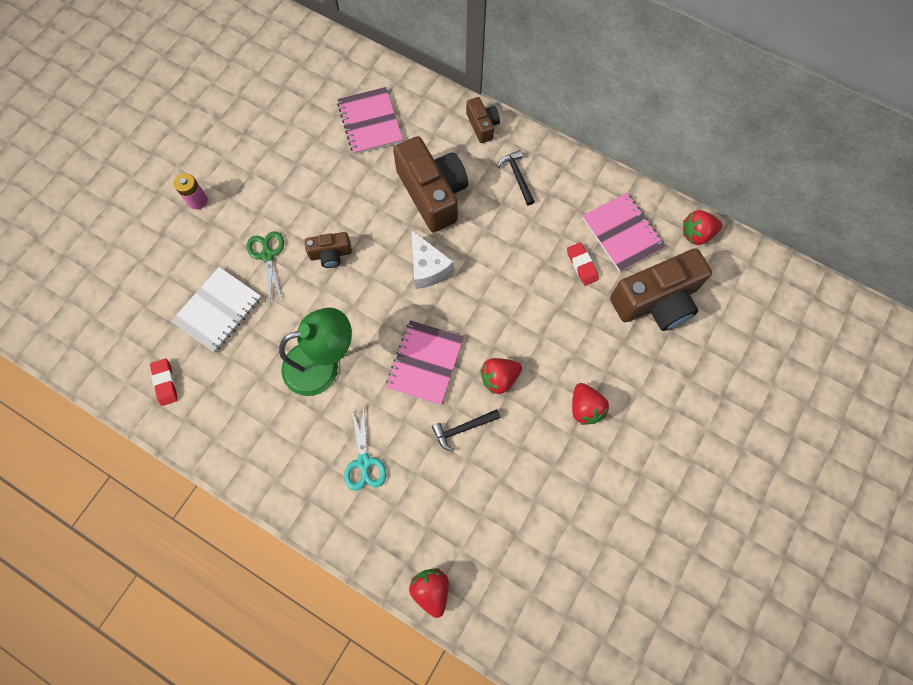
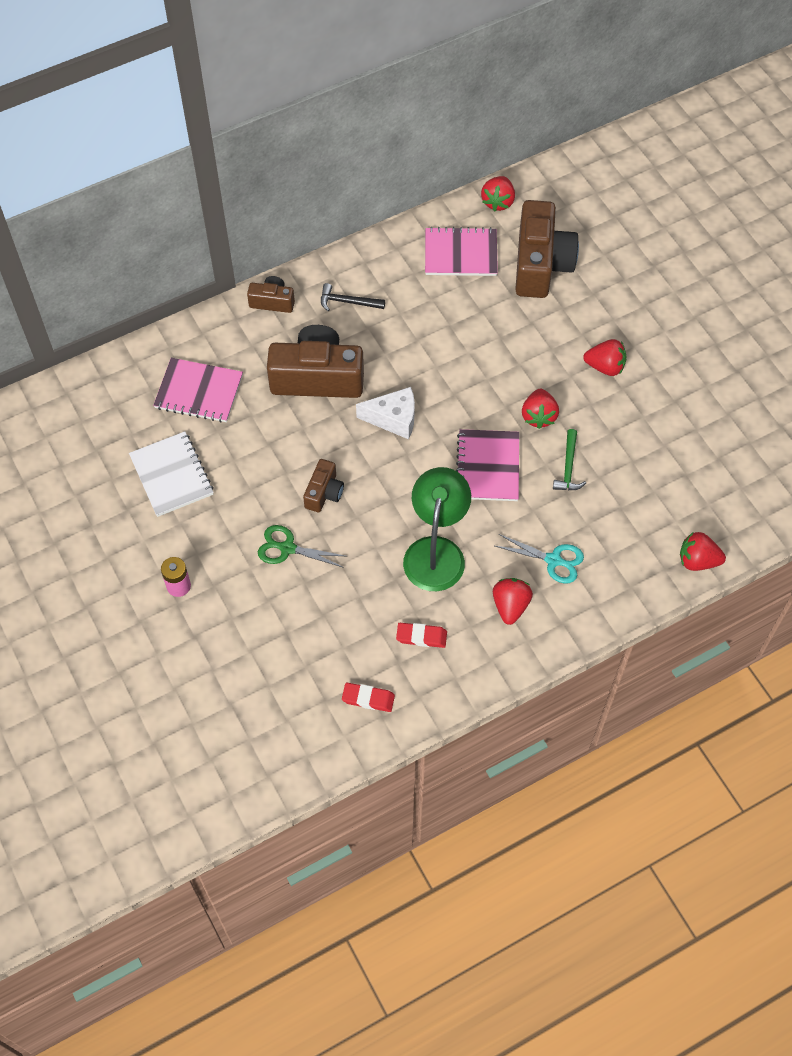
camera: 60 degrees left, 10 degrees down
white notebook [171,267,262,352] -> white notebook moved to [129,431,214,517]
pink notebook [386,320,464,405] -> pink notebook turned 45 degrees clockwise [456,429,519,501]
black hammer [432,409,501,452] -> green hammer [553,429,586,490]
red eraser [567,242,599,286] -> red eraser moved to [396,623,447,648]
none -> red strawberry [493,578,533,625]

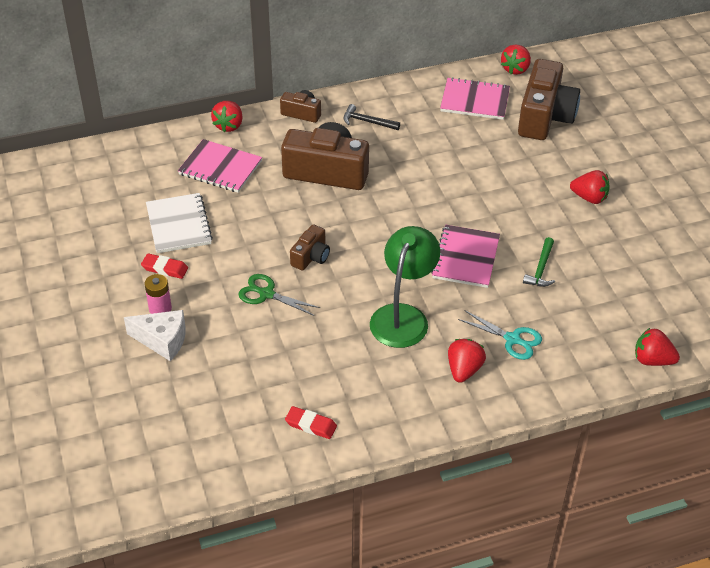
camera: 10 degrees right, 15 degrees down
white cheese [356,387,415,439] -> white cheese moved to [124,310,186,361]
red eraser [396,623,447,648] -> red eraser moved to [141,253,188,279]
red strawberry [522,389,559,429] -> red strawberry moved to [211,101,243,132]

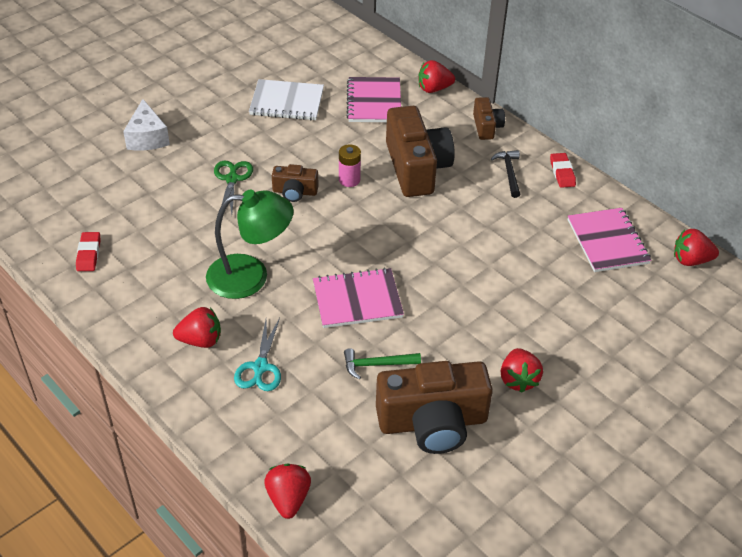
camera: 65 degrees right, 0 degrees up
red eraser [141,253,188,279] -> red eraser moved to [550,153,576,188]
pink battery [145,274,172,314] -> pink battery moved to [339,144,361,187]
white notebook [146,193,213,253] -> white notebook turned 45 degrees clockwise [249,79,324,120]
brown camera [518,59,580,140] -> brown camera moved to [376,361,493,454]

